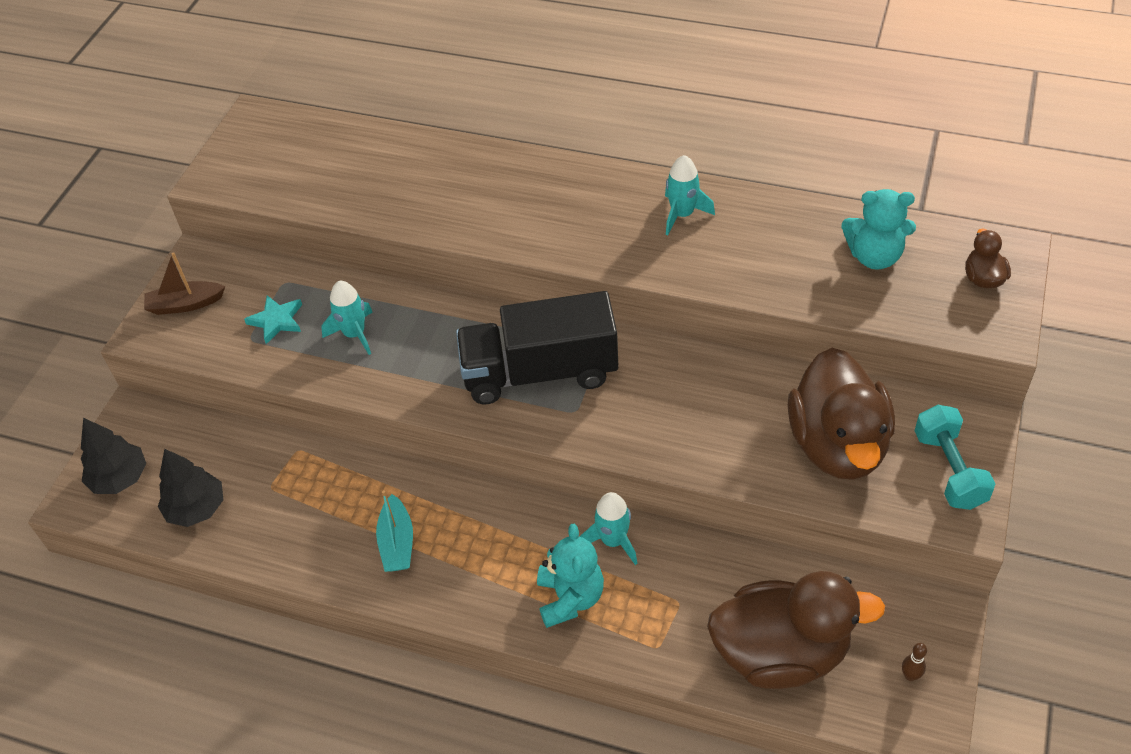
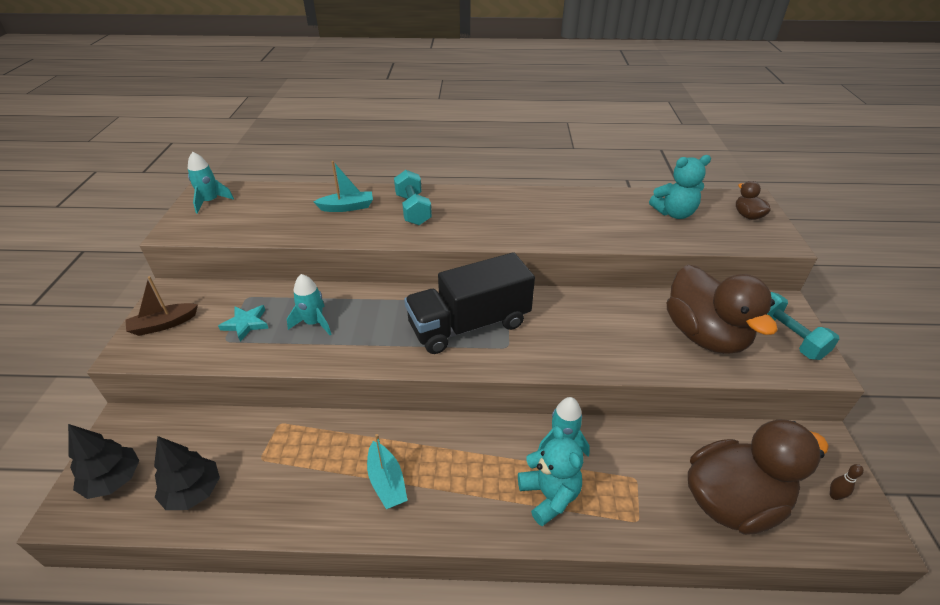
camera: 20 degrees left, 10 degrees down
turquoise rocket [665,155,715,235] -> turquoise rocket moved to [188,152,234,214]
none -> turquoise boat [314,161,373,212]
none -> turquoise dumbbell [394,170,432,225]

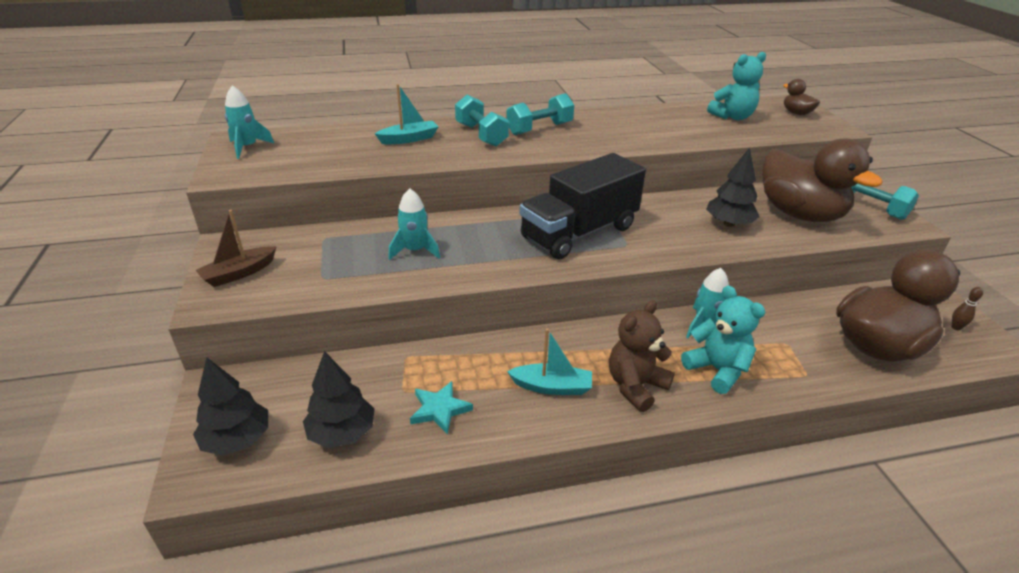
camera: 15 degrees left, 5 degrees down
turquoise star [218,305,269,342] -> turquoise star moved to [410,381,473,435]
turquoise boat [367,434,408,509] -> turquoise boat turned 45 degrees counterclockwise [507,328,592,395]
none -> turquoise dumbbell [506,93,574,135]
none -> brown teddy bear [609,300,675,412]
none -> black tree [706,147,760,227]

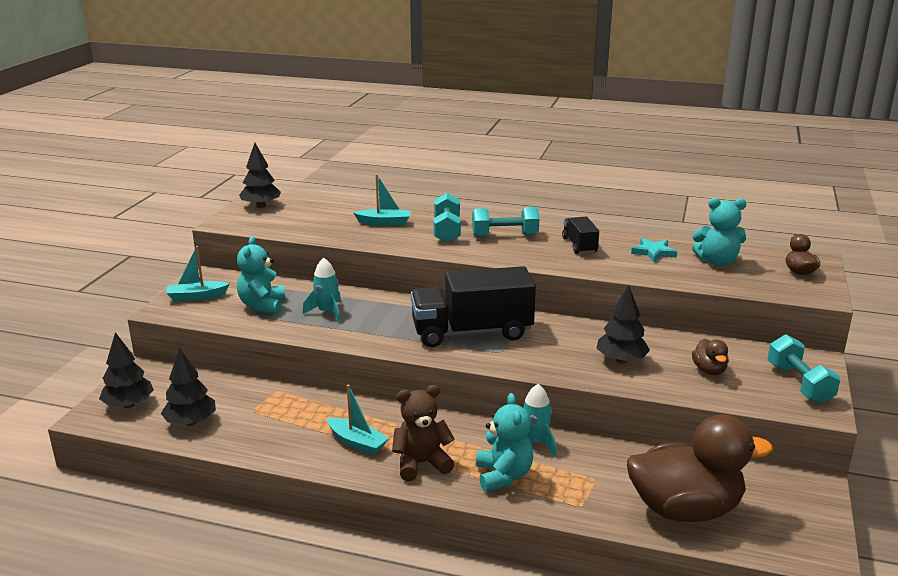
camera: 30 degrees right, 10 degrees down
brown boat [196,210,276,287] -> turquoise boat [166,246,230,302]
turquoise rocket [225,85,274,159] -> black tree [239,143,281,208]
turquoise star [410,381,473,435] -> turquoise star moved to [631,238,677,262]
brown duck [762,138,883,222] -> brown duck [692,339,729,375], size x0.43
brown bowling pin [951,287,983,330] -> none
none -> turquoise teddy bear [237,236,285,314]
none -> black truck [562,217,599,254]

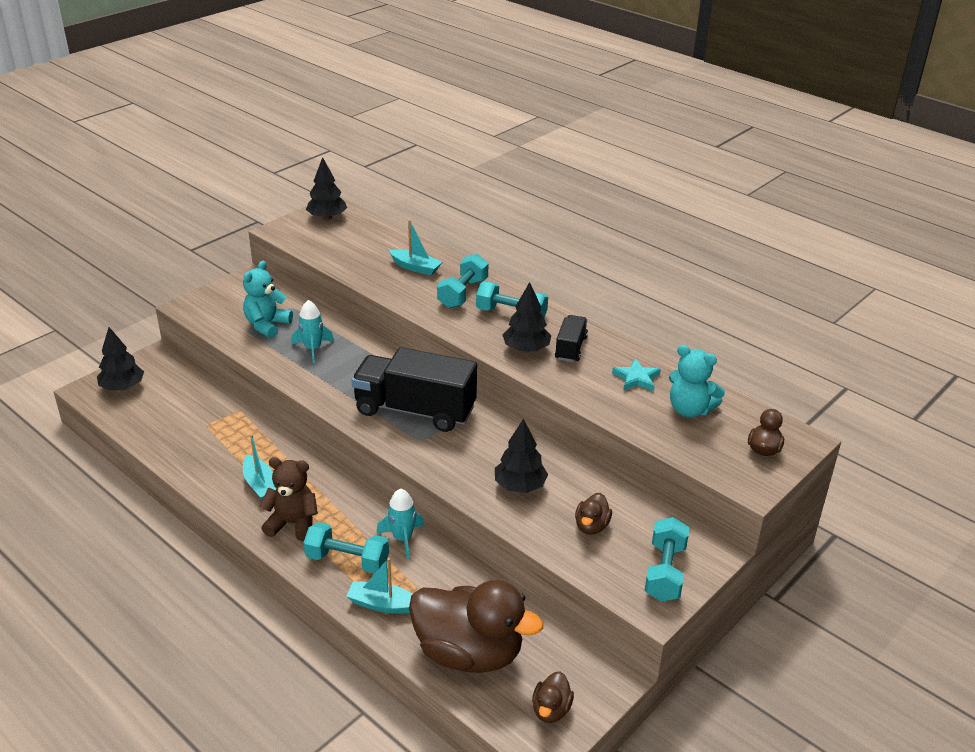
camera: 25 degrees right, 10 degrees up
black tree [161,348,216,426] -> black tree moved to [502,282,552,352]
turquoise boat [166,246,230,302] -> turquoise boat moved to [346,558,413,614]
turquoise teddy bear [476,393,533,491] -> turquoise dumbbell [304,522,389,574]
none -> brown duck [532,672,574,723]

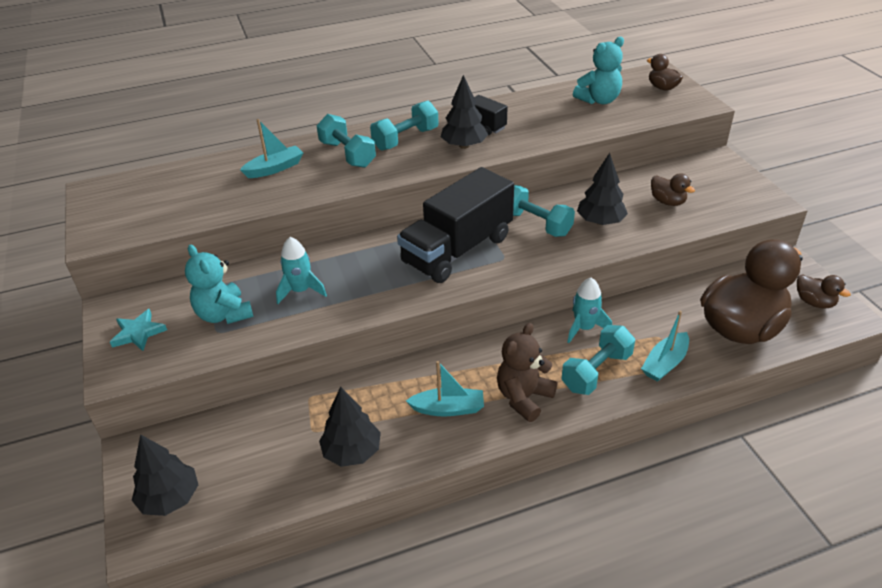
camera: 60 degrees left, 5 degrees up
black tree [306,157,347,220] -> black tree moved to [319,387,381,467]
turquoise star [612,358,661,391] -> turquoise star moved to [110,309,167,351]
turquoise dumbbell [644,517,689,602] -> turquoise dumbbell moved to [513,185,575,237]

